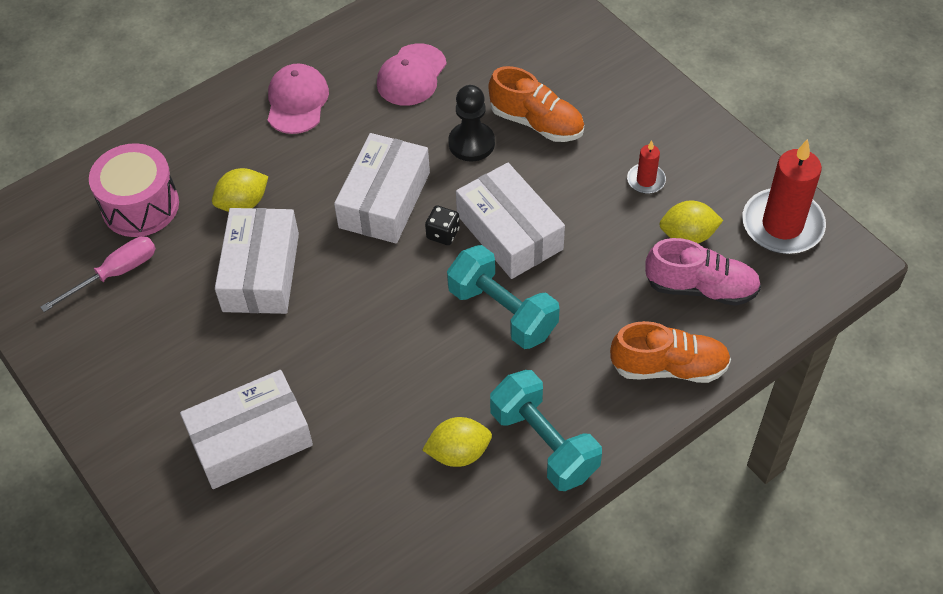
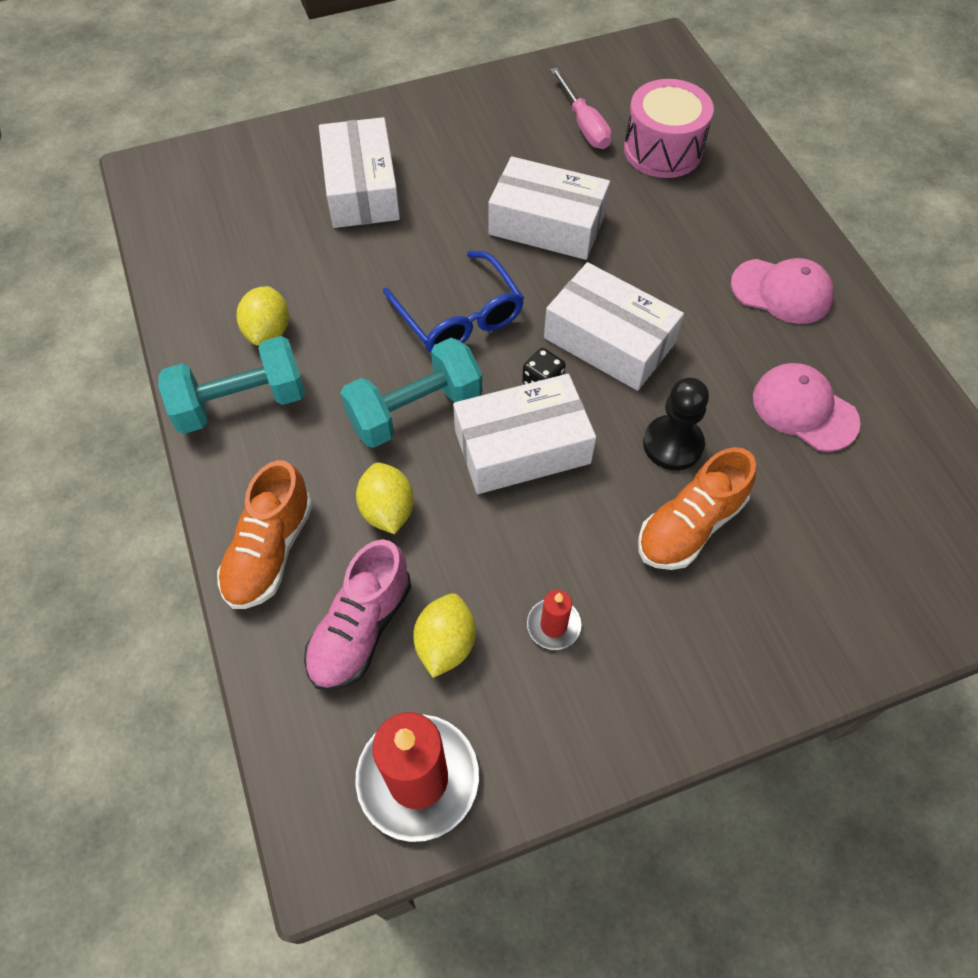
camera: 105 degrees right, 5 degrees up
yellow lemon [212,168,268,212] -> yellow lemon moved to [356,463,414,534]
none -> blue glasses [383,251,524,353]

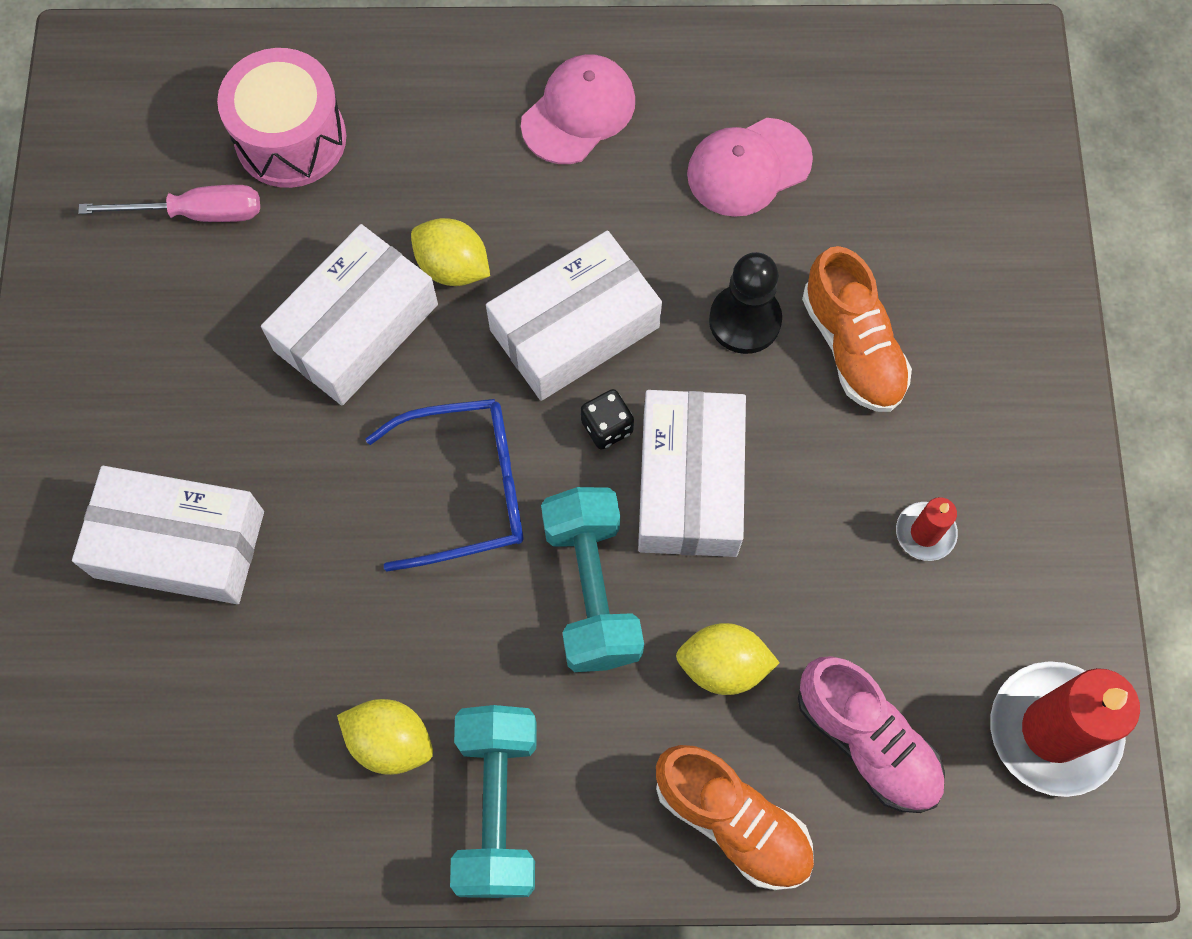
camera: 70 degrees left, 10 degrees up
yellow lemon [413,593,476,678] -> yellow lemon moved to [411,218,490,286]

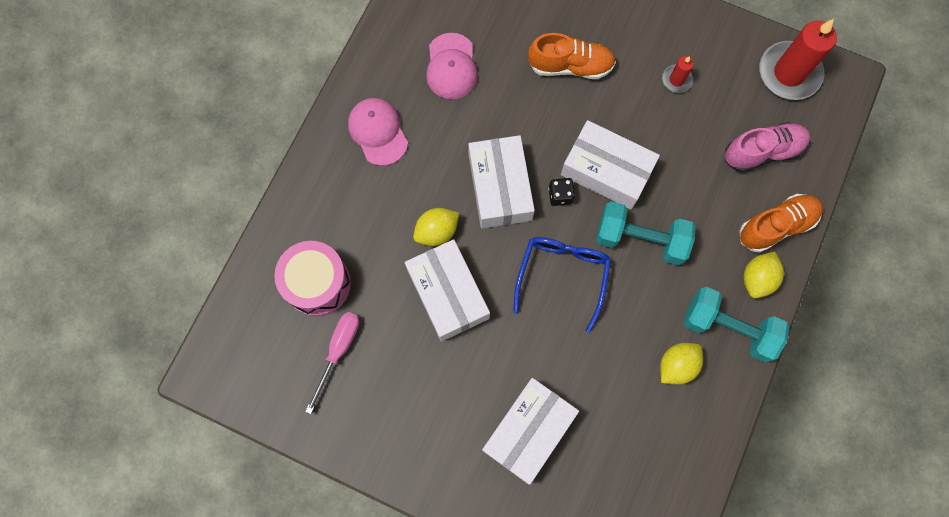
camera: 65 degrees left, 5 degrees up
yellow lemon [676,623,780,695] -> yellow lemon moved to [744,252,784,298]
black pawn [709,252,782,354] -> none

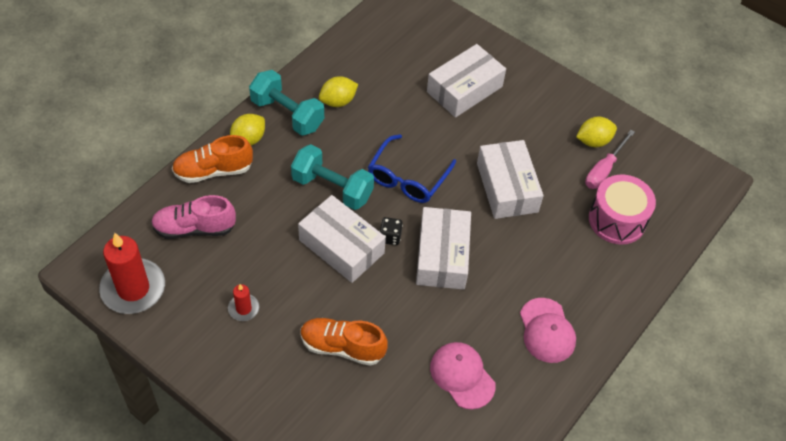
camera: 170 degrees left, 20 degrees down
yellow lemon [413,208,459,246] -> yellow lemon moved to [576,117,617,147]
pink cap [426,33,478,99] -> pink cap turned 45 degrees counterclockwise [430,342,496,409]

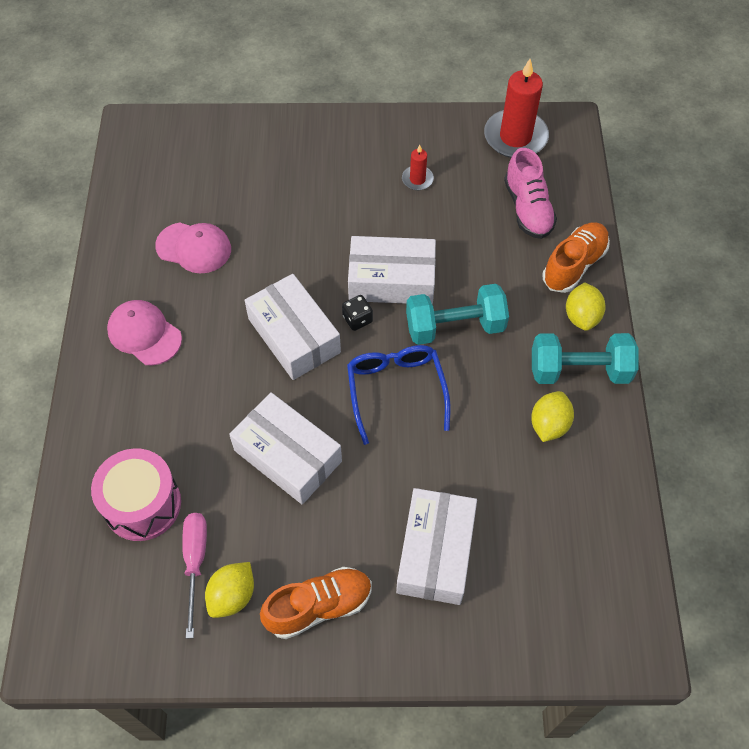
camera: 145 degrees right, 5 degrees up
pink shoe [151,195,236,239] -> pink shoe turned 120 degrees clockwise [504,148,557,239]
orange shoe [301,318,388,366] -> orange shoe moved to [260,567,372,639]

